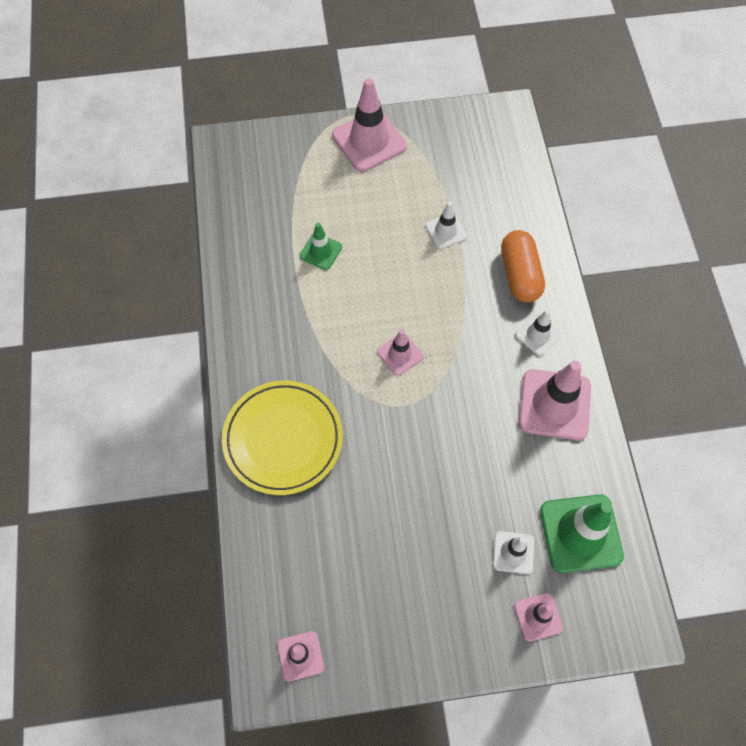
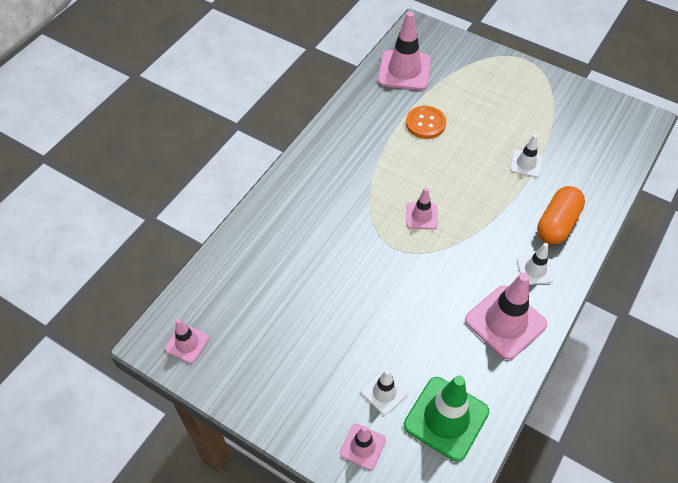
camera: 40 degrees right, 10 degrees down
yellow plate [222,381,343,495] -> none
green traffic cone [300,223,342,270] -> orange button [406,106,446,139]
pink traffic cone [332,78,407,172] -> pink traffic cone moved to [378,11,431,90]

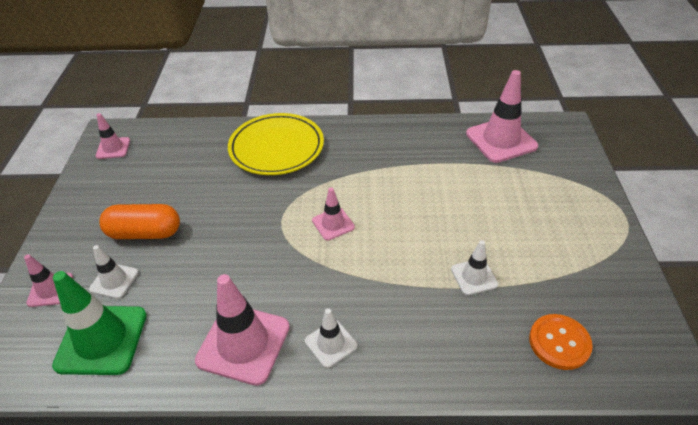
camera: 60 degrees right, 10 degrees down
orange button [406,106,446,139] -> orange button moved to [529,314,593,370]
orange capsule [537,186,585,244] -> orange capsule moved to [99,204,180,239]
none -> yellow plate [228,113,324,175]

